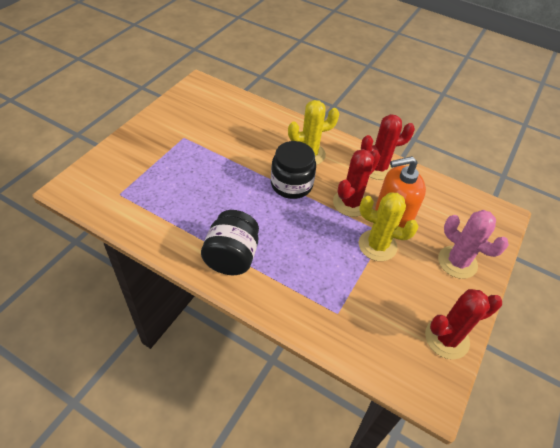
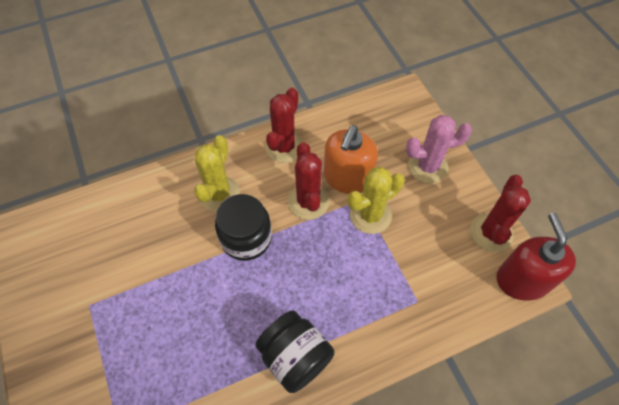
camera: 50 degrees left, 10 degrees up
none -> red soap dispenser [496,213,576,300]

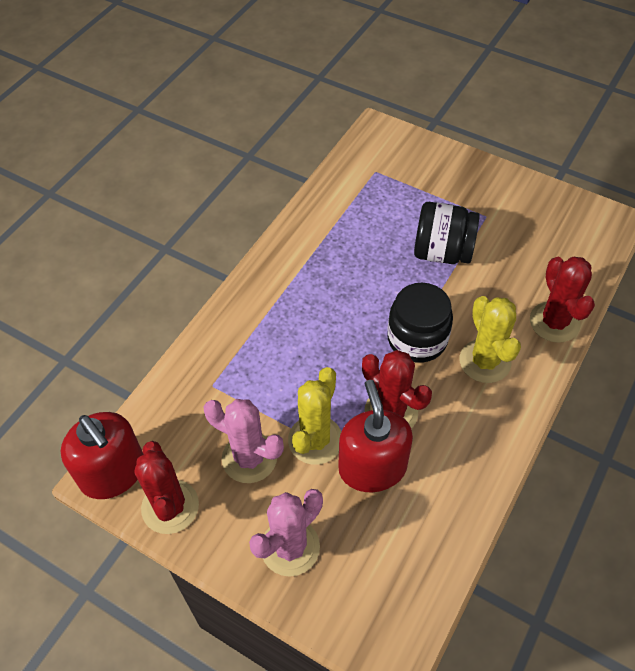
camera: 145 degrees right, 5 degrees down
black jar [255,310,334,393] -> black jar moved to [414,202,480,264]
red cactus [265,88,303,163] -> red cactus moved to [530,257,595,343]
orange soap dispenser [324,125,378,194] -> red soap dispenser [338,380,413,492]
none -> pink cactus [203,399,284,483]

